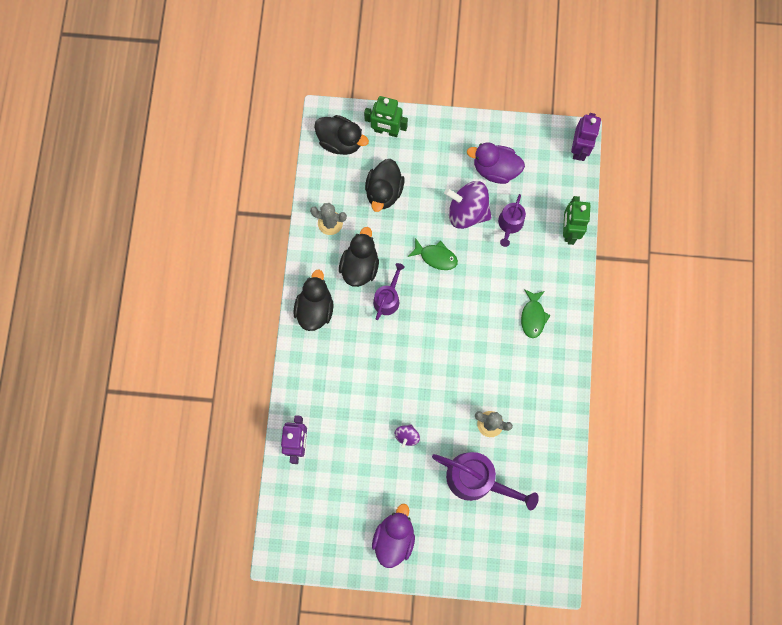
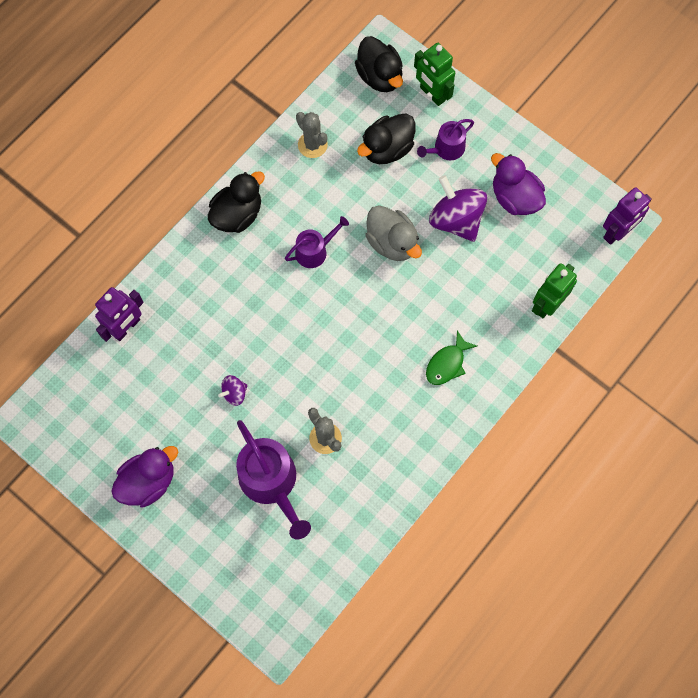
camera: 35 degrees right, 5 degrees down
black duck [339,227,379,287] -> none
green fish [408,238,458,270] -> grey duck [365,205,422,261]
purple watering can [498,194,526,247] -> purple watering can moved to [417,119,474,160]

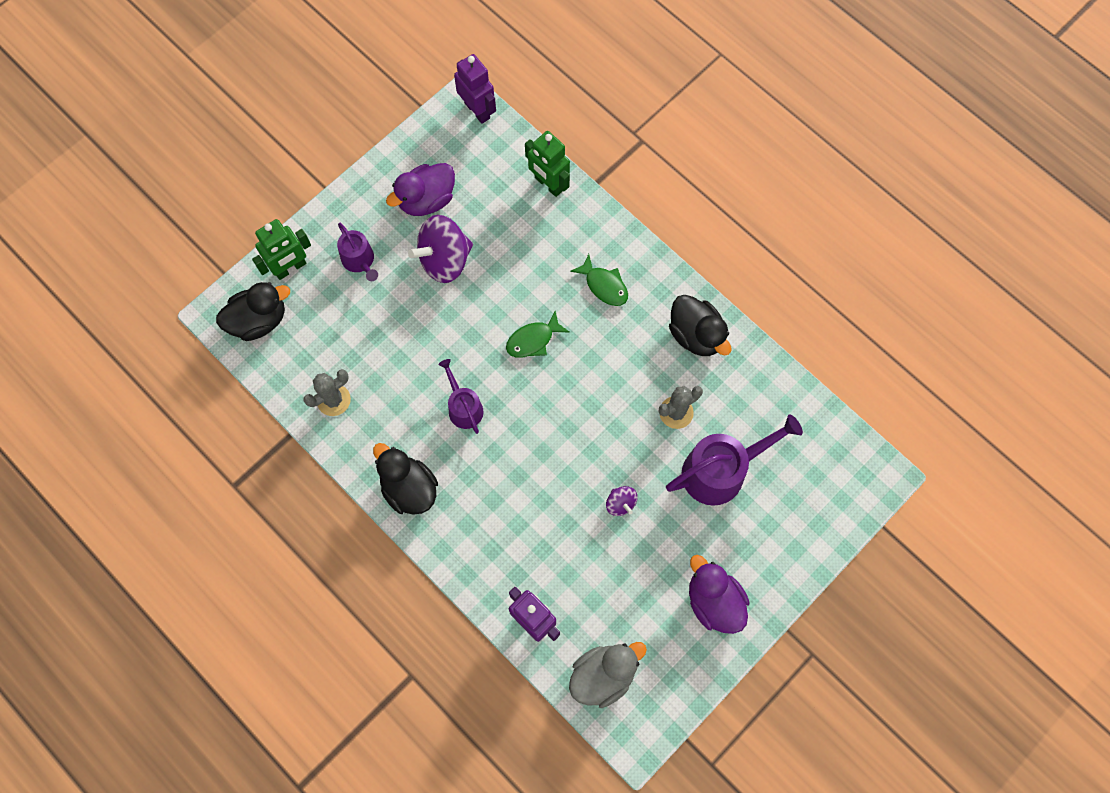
camera: 85 degrees left, 0 degrees up
black duck [357,113,415,164] -> black duck moved to [669,295,731,356]
grey duck [365,205,422,261] -> grey duck moved to [569,642,647,708]
none -> green fish [506,311,570,358]

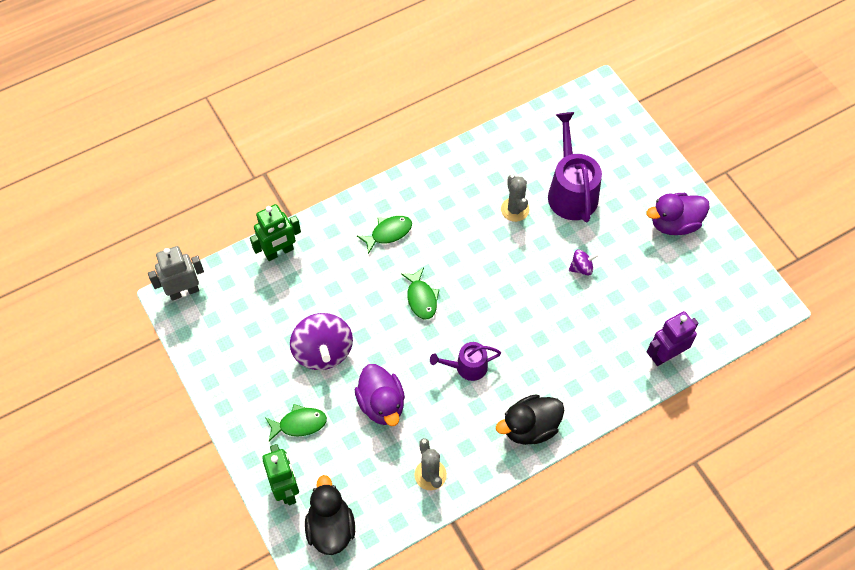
camera: 75 degrees left, 10 degrees down
purple watering can [337,223,378,281] -> green fish [265,404,327,441]
purple duck [386,163,455,216] -> purple duck moved to [355,364,405,426]
purple robot [454,54,496,124] -> grey robot [148,246,204,301]
grey duck [569,642,647,708] -> none
black duck [669,295,731,356] -> none

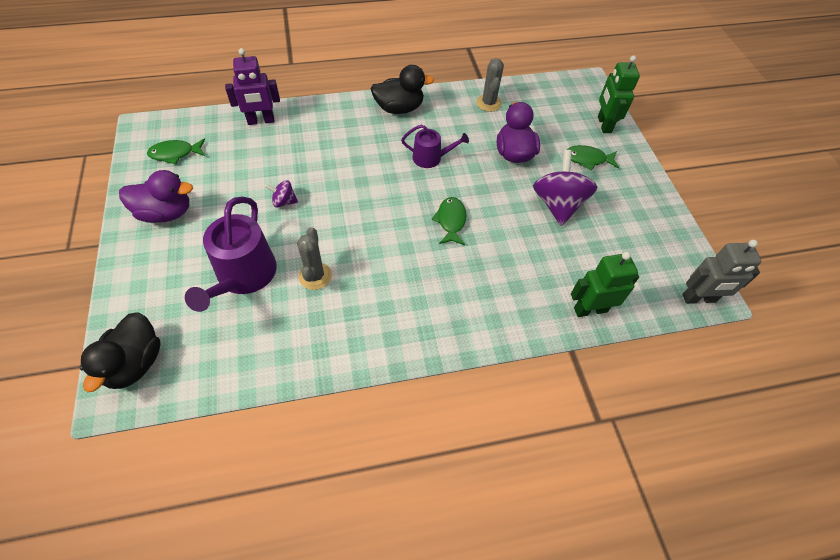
camera: 165 degrees left, 5 degrees down
black duck [305,475,355,555] -> black duck moved to [80,312,161,392]
green fish [357,216,412,254] -> green fish moved to [147,139,205,165]

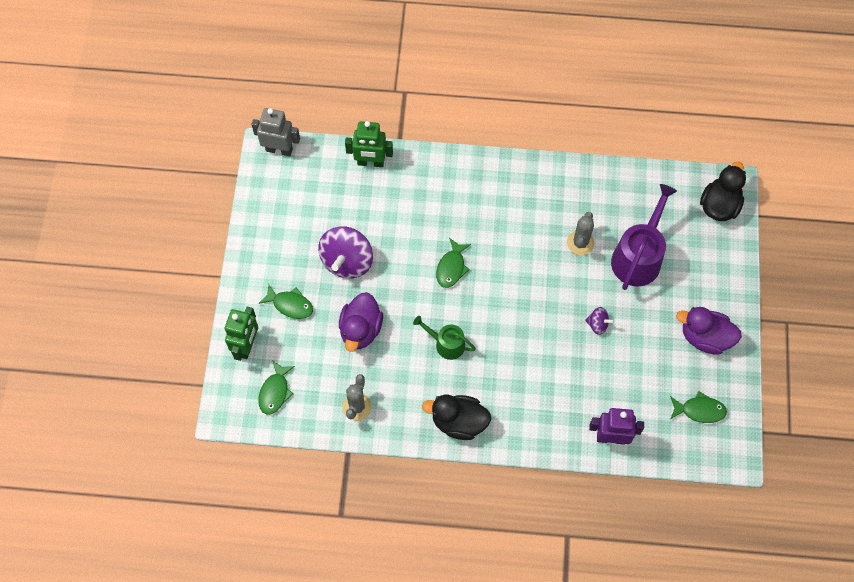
camera: 160 degrees left, 10 degrees up
purple watering can [401,125,469,168] -> green watering can [413,316,476,360]
none -> green fish [258,360,295,414]

